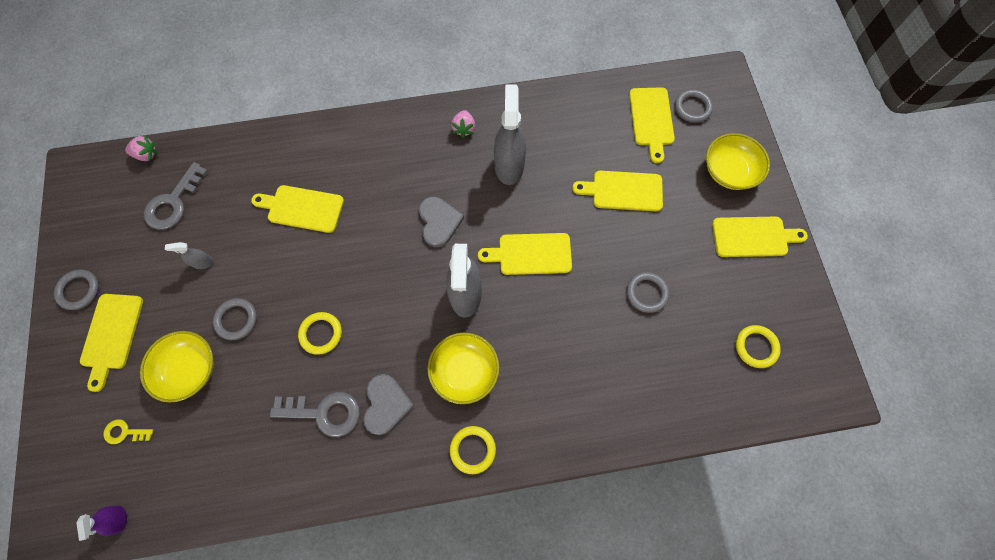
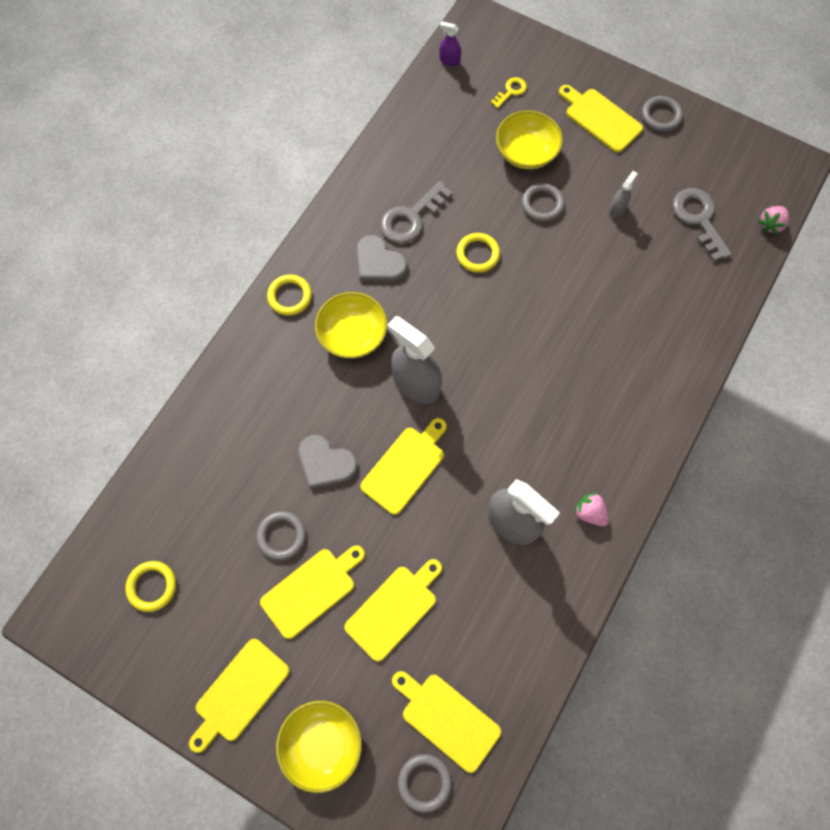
camera: 130 degrees right, 0 degrees up
yellow cutting board [251,185,344,233] -> yellow cutting board moved to [260,545,365,639]
grey heart [419,197,464,247] -> grey heart moved to [298,435,357,489]

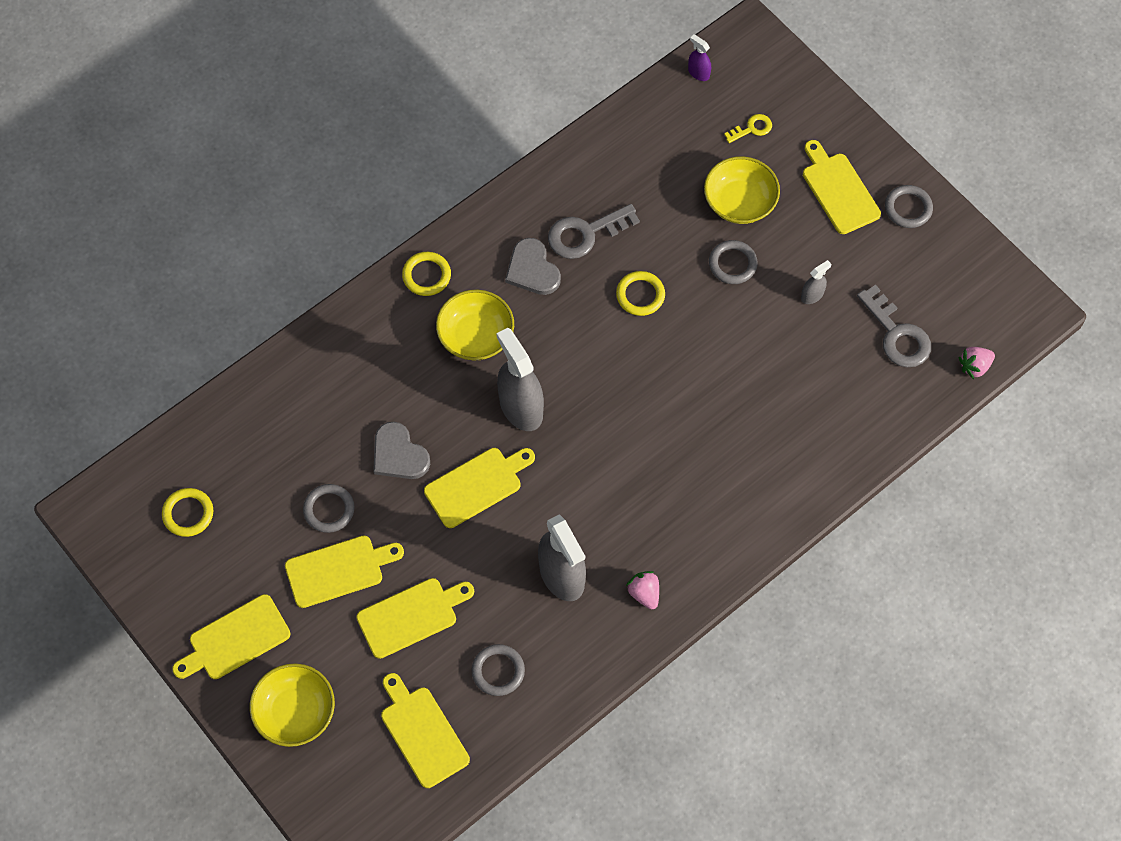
camera: 20 degrees right, 5 degrees down
grey ring [398,754,452,813] -> grey ring moved to [472,644,525,696]
grey key [672,188,732,261] -> grey key turned 150 degrees clockwise [857,285,931,367]

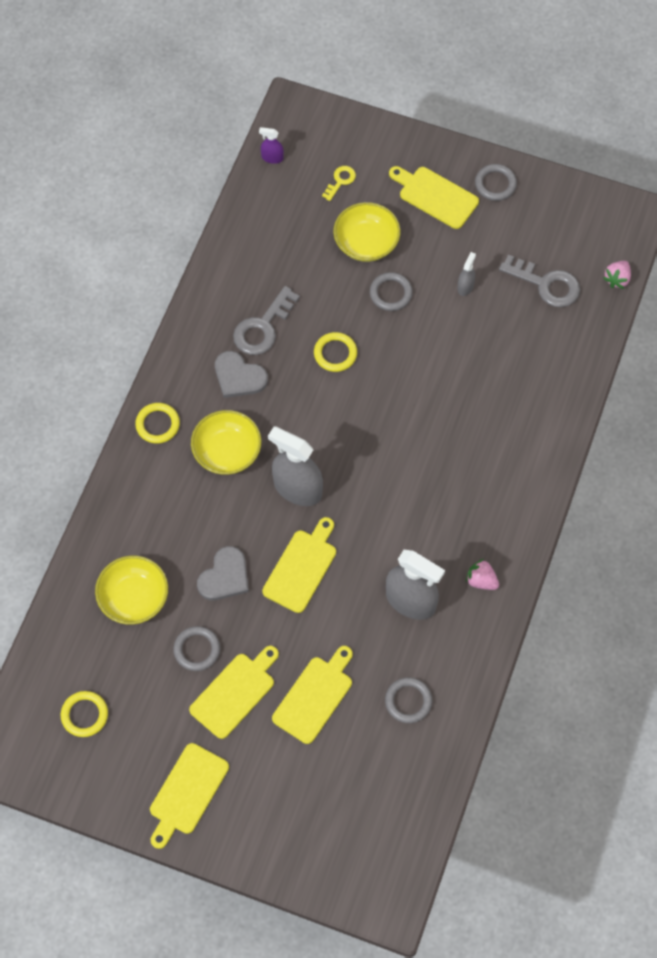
camera: 30 degrees left, 0 degrees up
yellow bowl [250,663,335,747] -> yellow bowl moved to [95,556,168,625]
grey heart [373,422,430,479] -> grey heart turned 75 degrees counterclockwise [197,546,249,600]
yellow cutting board [381,673,470,788] -> none

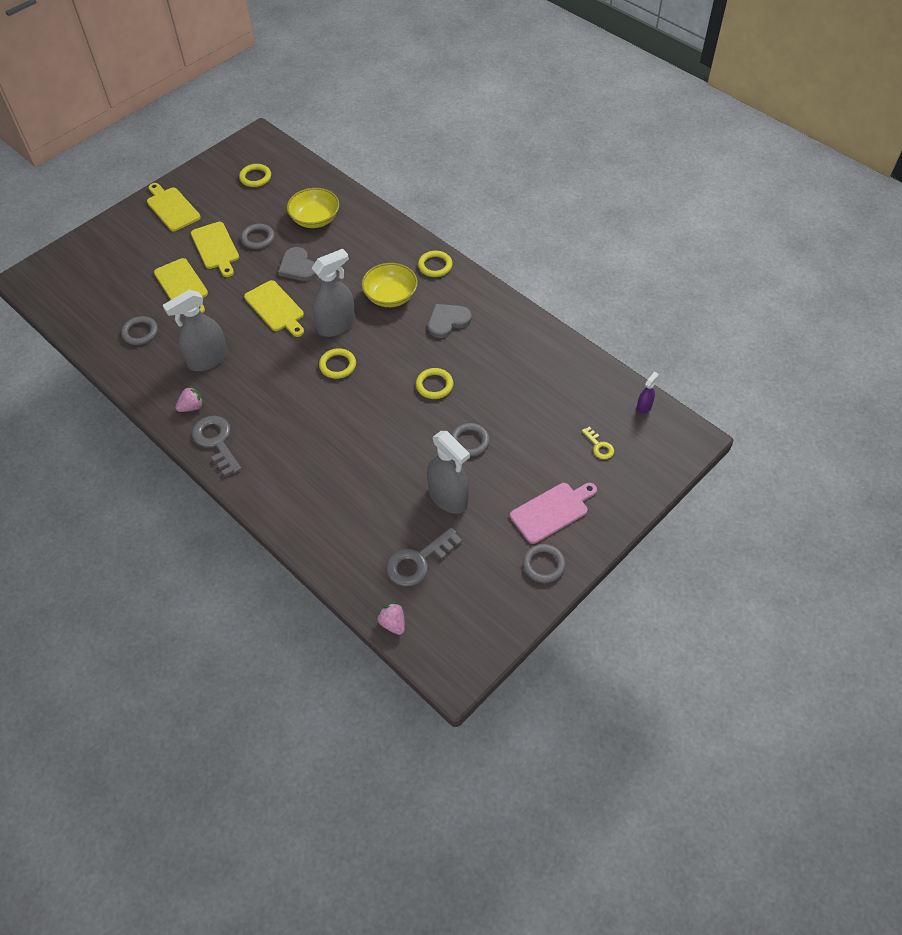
camera: 115 degrees right, 10 degrees down
grey key [233,286,300,355] -> grey key moved to [192,416,241,477]
yellow bowl [333,202,401,262] -> none
yellow cutting board [389,166,479,229] -> pink cutting board [510,483,597,544]
grey spray bottle [457,252,476,296] -> grey spray bottle [427,431,470,514], size x2.17
none -> yellow ring [319,348,356,379]

